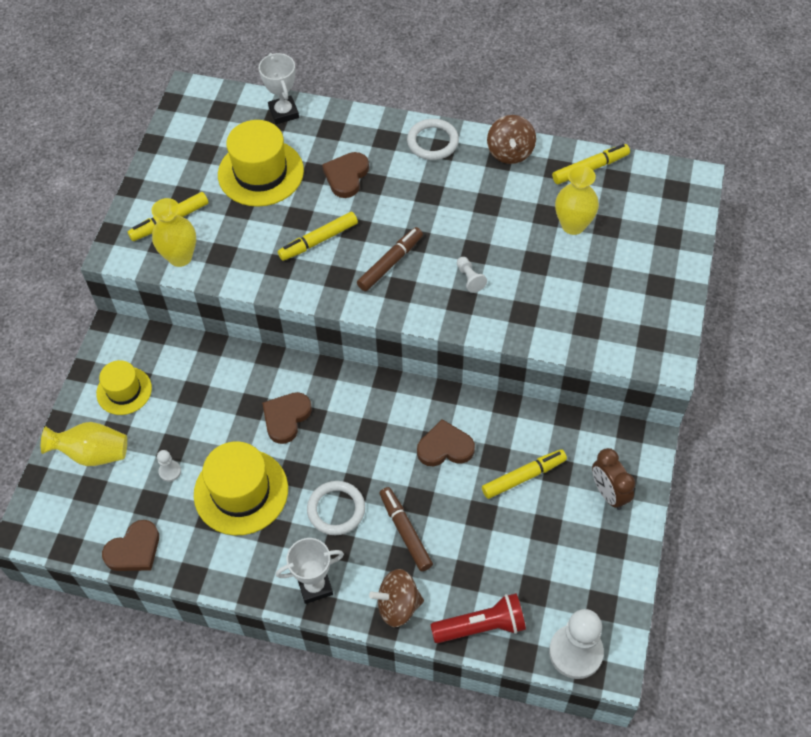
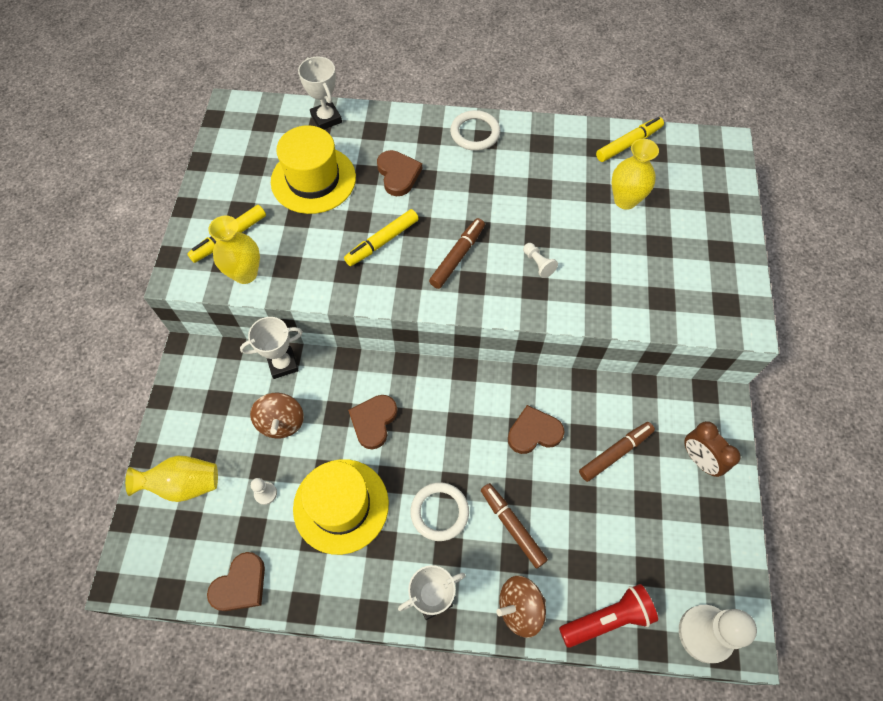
camera: 10 degrees left, 5 degrees up
yellow hat [96,360,152,415] -> none
brown heart [322,152,369,198] -> brown heart turned 150 degrees clockwise [377,150,422,196]
yellow marker [482,449,567,499] -> brown marker [579,422,655,482]
brown spinning top [487,115,536,164] -> brown spinning top moved to [250,393,304,438]
none -> white trophy [240,317,303,379]

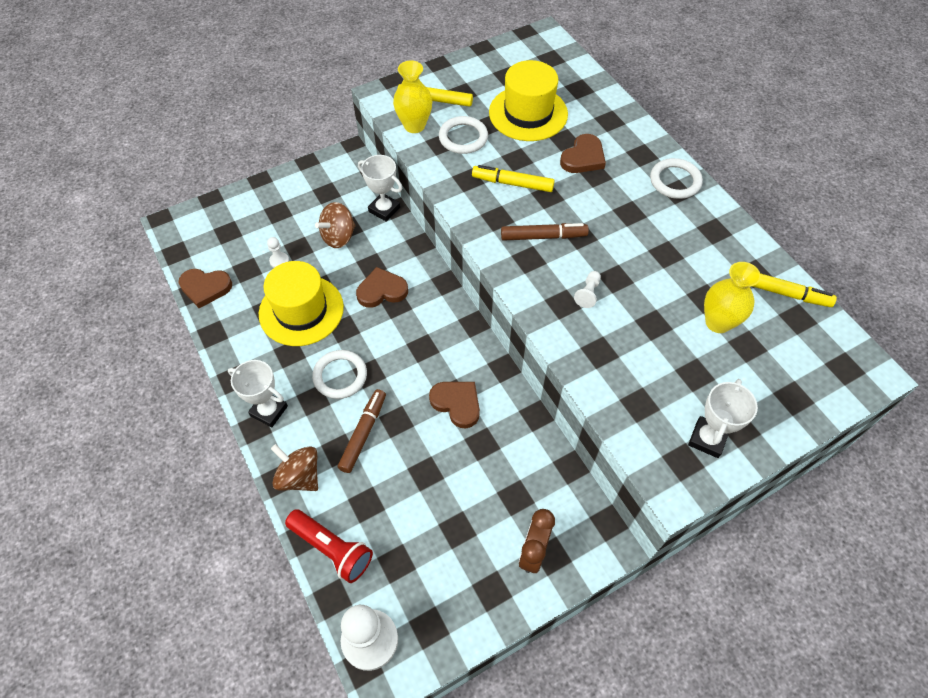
camera: 55 degrees right, 5 degrees down
yellow vase [125,456,218,502] -> none
white trophy [298,57,342,129] -> white trophy moved to [688,379,758,458]
brown marker [579,422,655,482] -> none
none -> white ring [439,116,488,154]

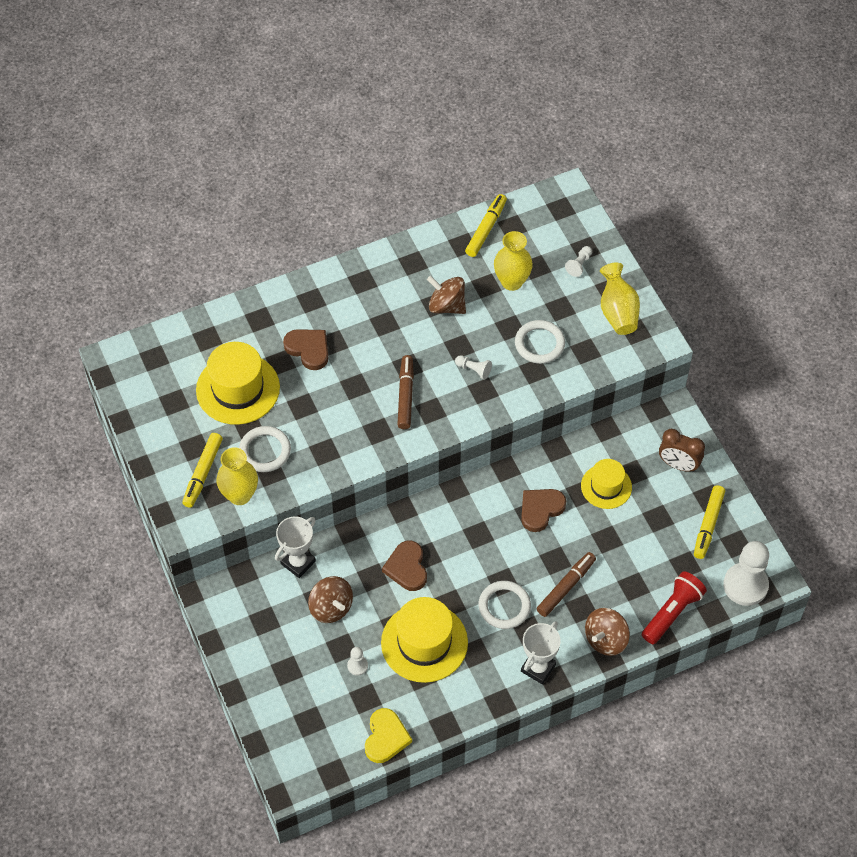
camera: 85 degrees left, 0 degrees up
brown heart [179,269,232,308] -> yellow heart [365,708,412,763]
brown marker [338,389,386,473] -> brown marker turned 105 degrees clockwise [537,552,596,617]
yellow marker [472,165,555,192] -> yellow marker moved to [694,485,725,559]
white ring [650,158,703,199] -> white ring moved to [515,320,565,364]
white trophy [688,379,758,458] -> yellow vase [600,263,640,335]
none -> brown spinning top [427,276,466,314]
none -> white pawn [565,246,592,277]
none -> yellow hat [581,459,632,509]

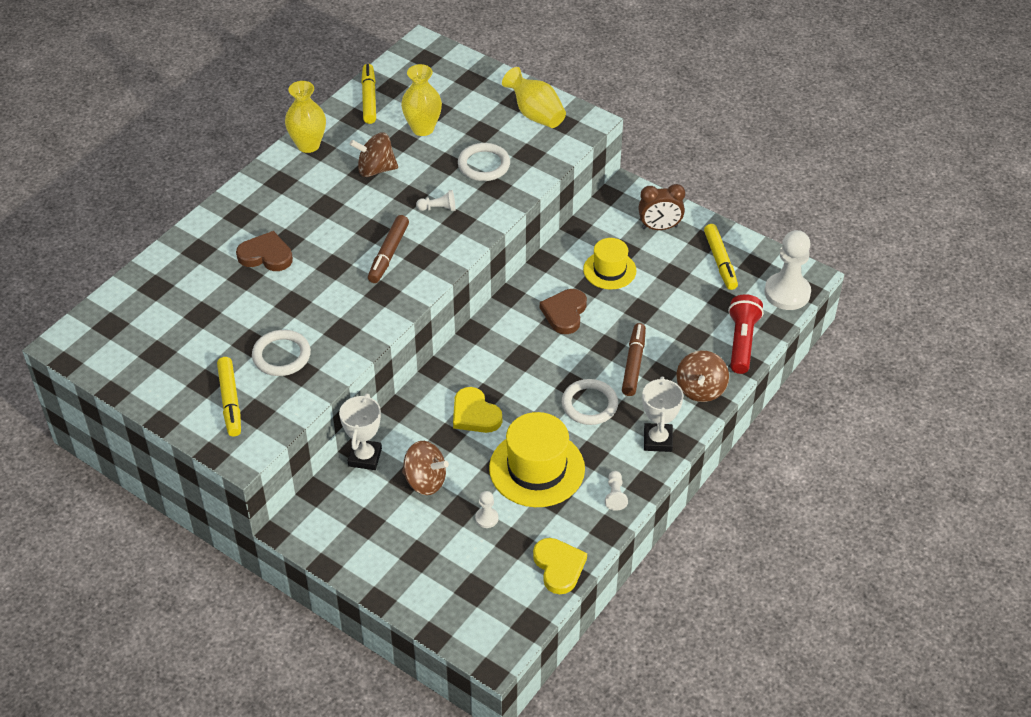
camera: 30 degrees left, 10 degrees down
yellow hat [196,342,280,425] -> none
yellow vase [216,447,258,505] -> yellow vase moved to [285,81,326,153]
brown heart [382,541,427,591] -> yellow heart [453,387,502,433]
brown marker [397,355,414,429] -> brown marker turned 135 degrees counterclockwise [368,215,409,283]
white pawn [565,246,592,277] -> white pawn moved to [605,471,628,511]

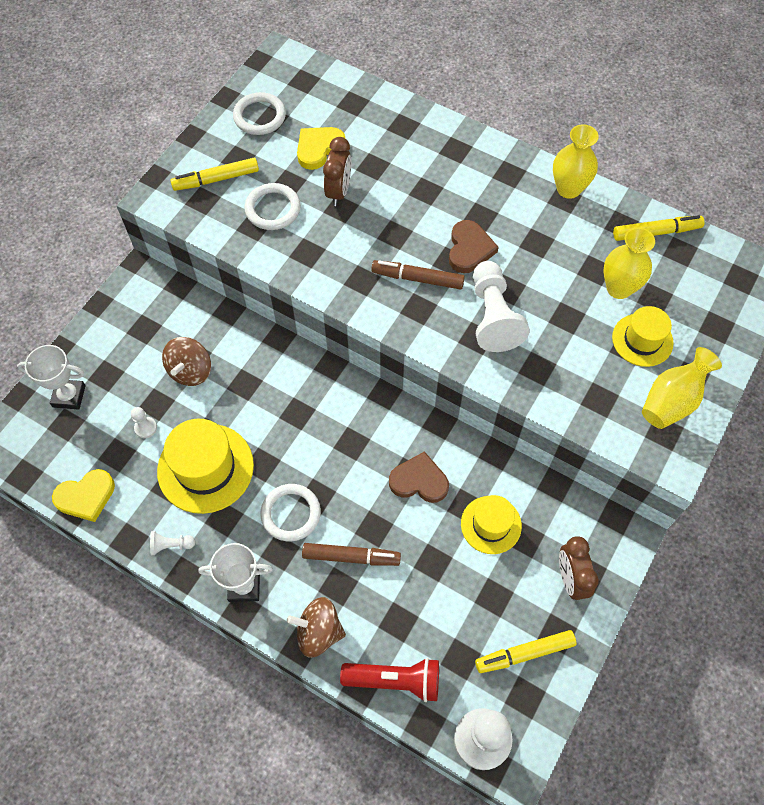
camera: 85 degrees right, 15 degrees up
brown heart [236,231,293,271] -> brown heart moved to [449,220,499,273]
white trophy [339,394,382,470] -> white trophy moved to [17,345,86,410]
brown spinning top [350,133,398,177] -> none
white pawn [416,190,455,211] -> white pawn [473,261,530,352], size x2.21
yellow heart [453,387,502,433] -> yellow heart moved to [297,127,346,170]
white ring [458,143,510,181] -> white ring moved to [233,92,286,135]
none -> brown clock [323,137,351,206]
none -> yellow hat [612,306,674,367]

